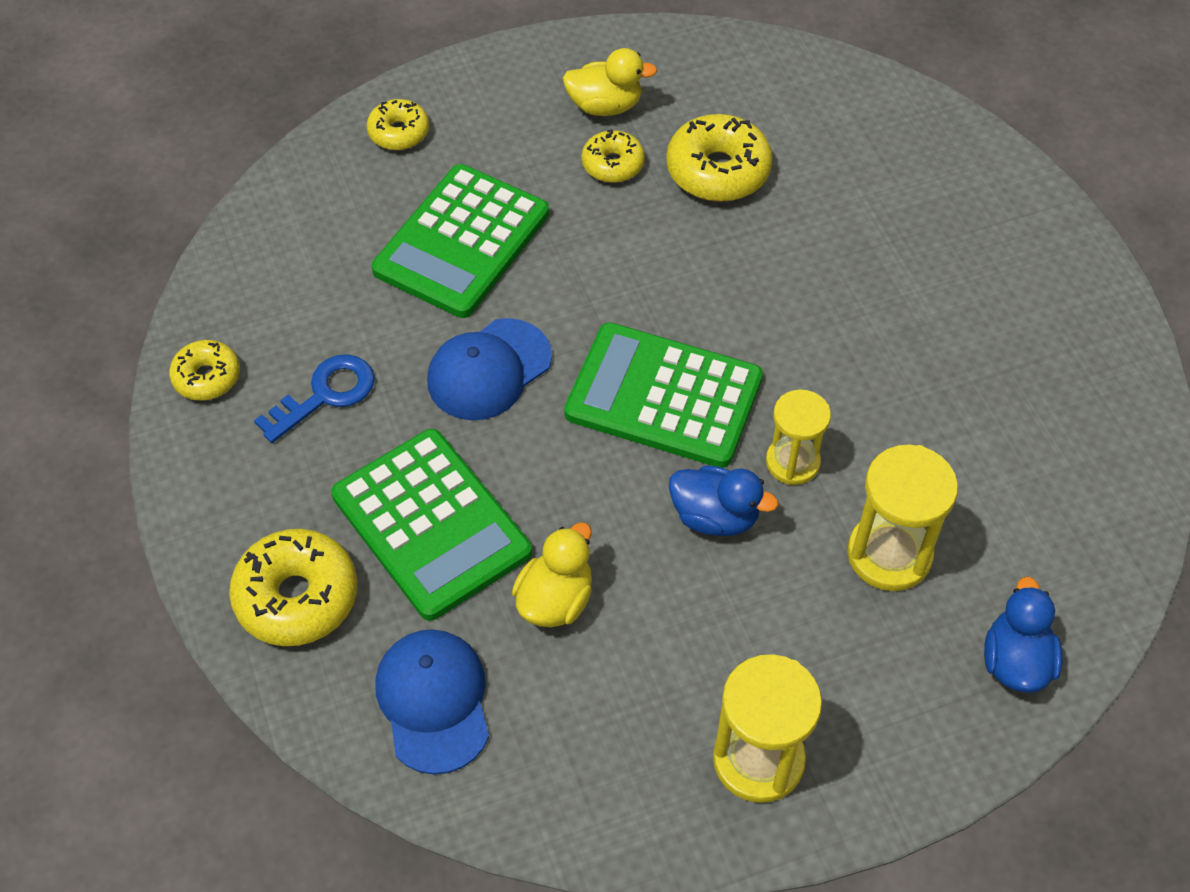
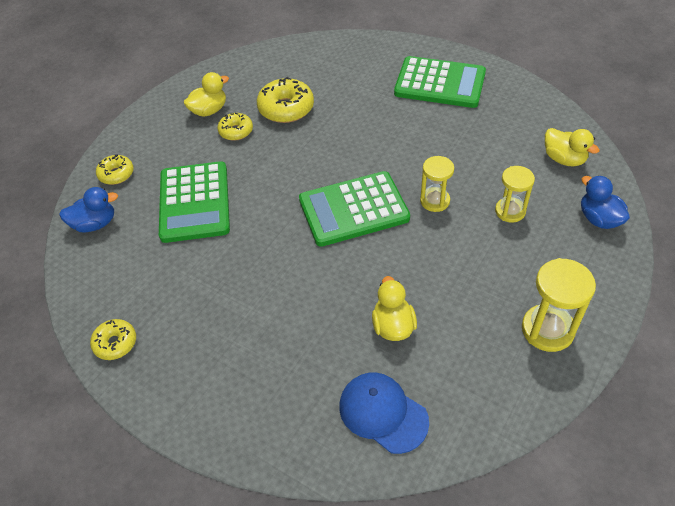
camera: 35 degrees left, 5 degrees down
yellow donut [229,529,357,646] -> none
blue key [254,354,375,443] -> none
green calculator [331,429,532,621] -> green calculator moved to [394,56,486,108]
blue cap [427,318,552,420] -> none
blue duck [669,465,778,536] -> blue duck moved to [59,187,118,232]
yellow hourglass [847,445,958,591] -> yellow hourglass [495,166,535,222], size x0.67
none -> yellow duck [545,128,600,166]

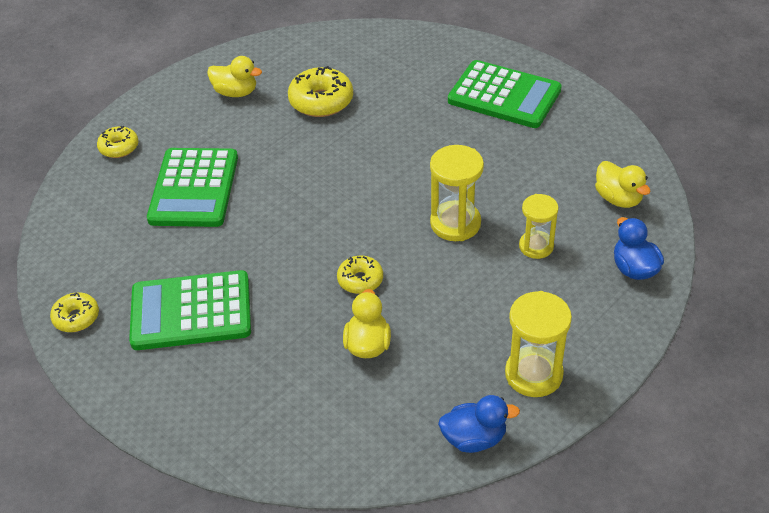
camera: 10 degrees right, 5 degrees down
blue duck [59,187,118,232] -> blue duck moved to [438,395,520,453]
yellow duck [183,72,229,117] -> yellow duck turned 45 degrees clockwise [207,56,262,97]
yellow donut [217,113,253,141] -> yellow donut moved to [337,256,383,294]
green calculator [299,171,410,247] -> green calculator moved to [129,270,251,350]
blue cap [339,373,429,454] -> none
yellow hourglass [420,156,454,212] -> yellow hourglass [430,145,484,241], size x1.50

